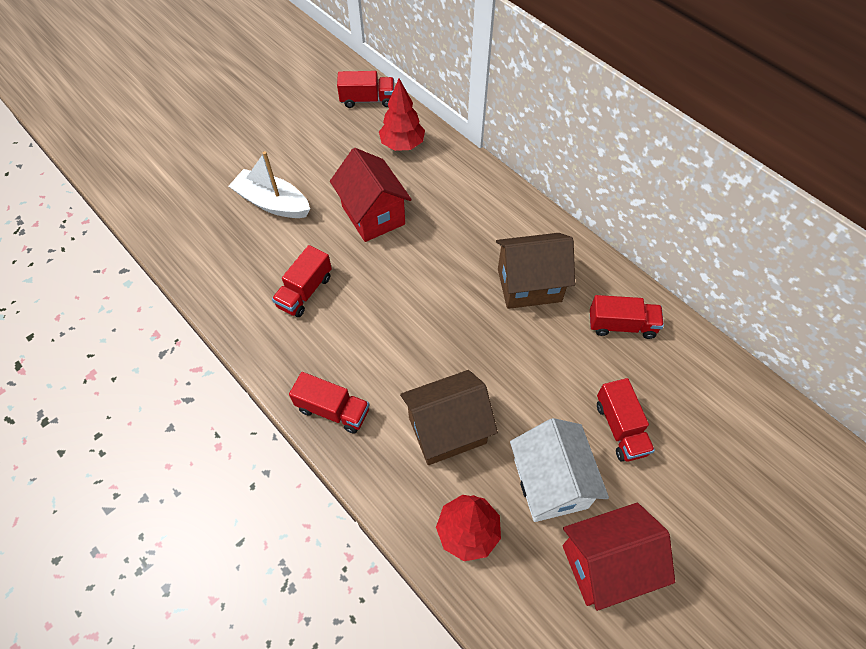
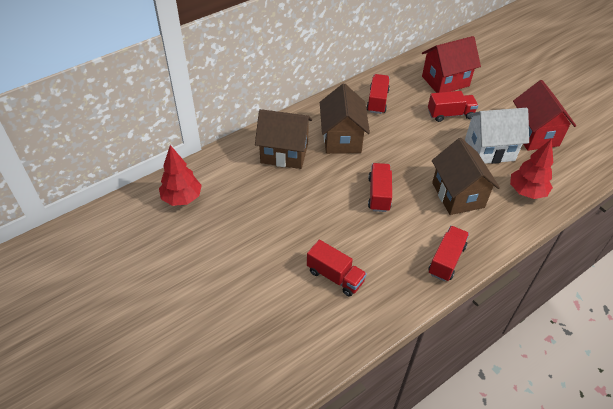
camera: 85 degrees left, 10 degrees down
white boat [229,151,310,218] -> none
red house [330,148,412,242] -> red house moved to [422,36,481,93]
red truck [337,71,394,108] -> red truck moved to [368,163,392,212]
none -> brown house [255,109,312,169]

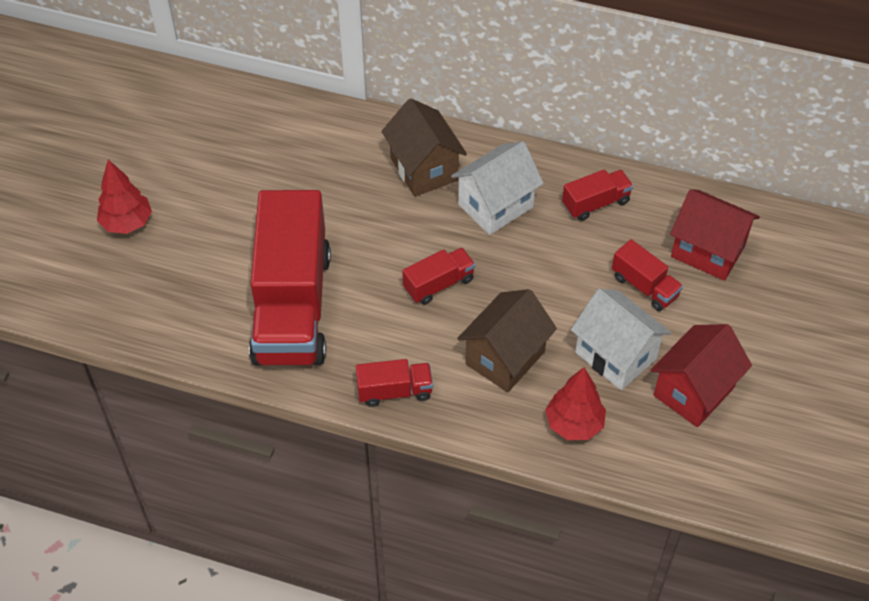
camera: 55 degrees right, 5 degrees up
red tree [159,145,202,206] -> red tree moved to [97,160,152,234]
red truck [307,240,367,297] -> red truck [249,190,331,365], size x2.35
brown house [320,84,370,154] -> white house [451,141,544,235]

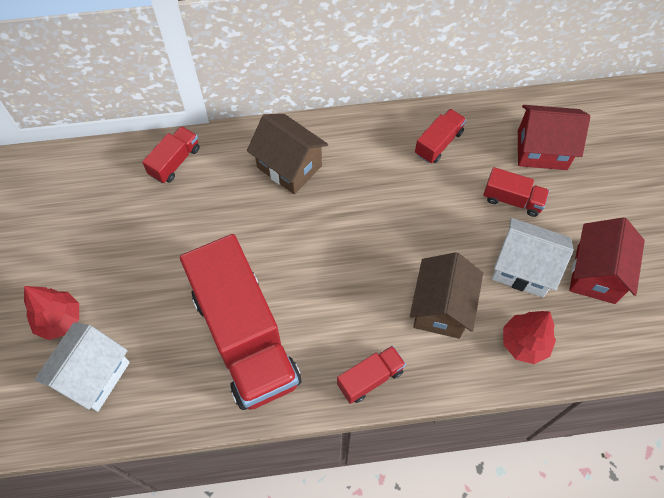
camera: 25 degrees left, 10 degrees up
red truck [402,248,475,305] -> red truck moved to [142,126,200,184]
white house [451,141,544,235] -> white house moved to [34,322,130,412]

